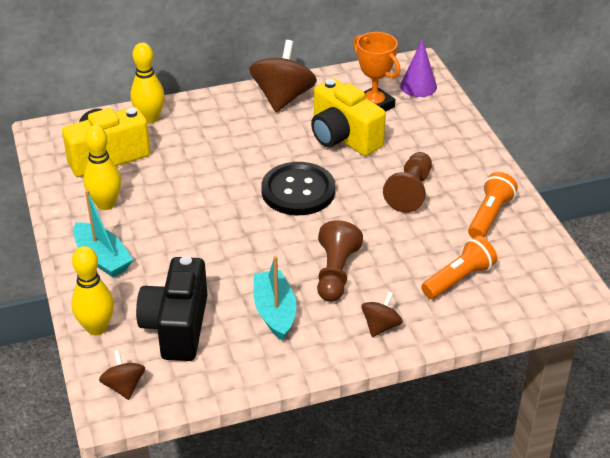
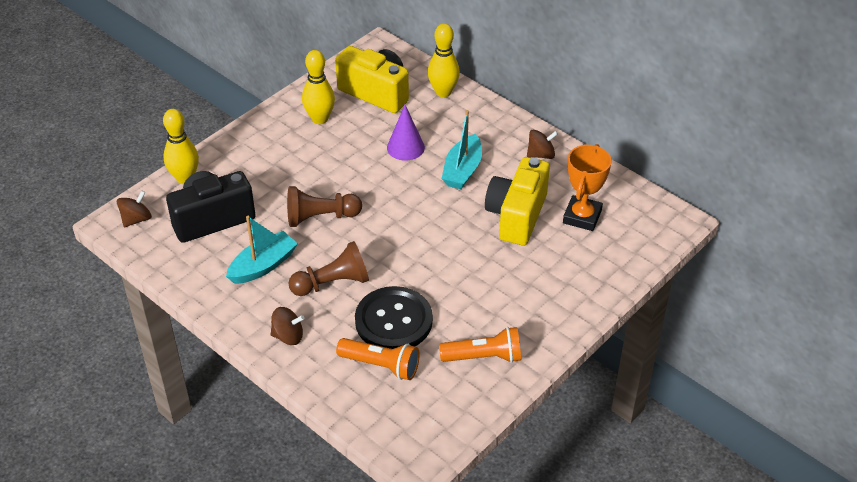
camera: 60 degrees right, 5 degrees up
turquoise boat [73,190,133,277] -> turquoise boat moved to [442,110,482,189]
brown spinning top [249,40,317,112] -> brown spinning top [527,130,558,159], size x0.52
black button [261,162,335,215] -> black button moved to [355,286,433,349]
brown pawn [383,152,432,213] -> brown pawn moved to [287,186,362,227]
purple cone [400,39,437,97] -> purple cone moved to [387,105,425,161]

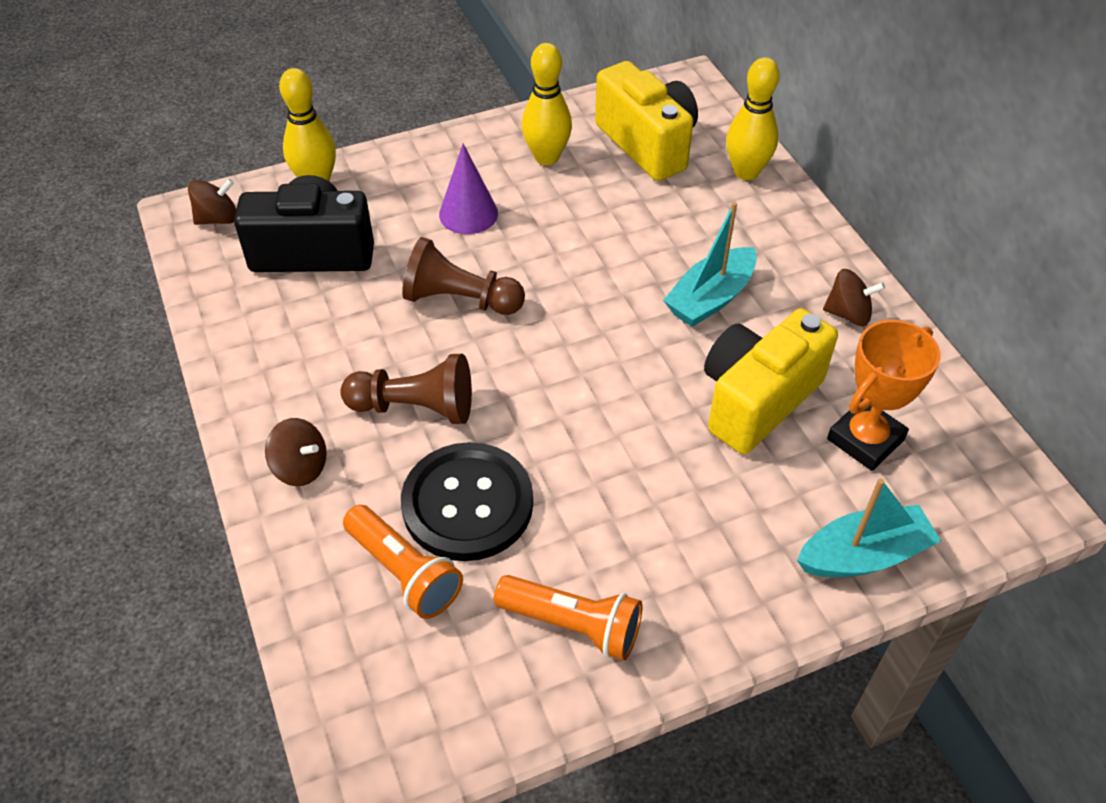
camera: 25 degrees right, 5 degrees up
turquoise boat [226,216,298,284] -> turquoise boat moved to [797,478,941,577]
purple cone [387,105,425,161] -> purple cone moved to [439,144,498,234]

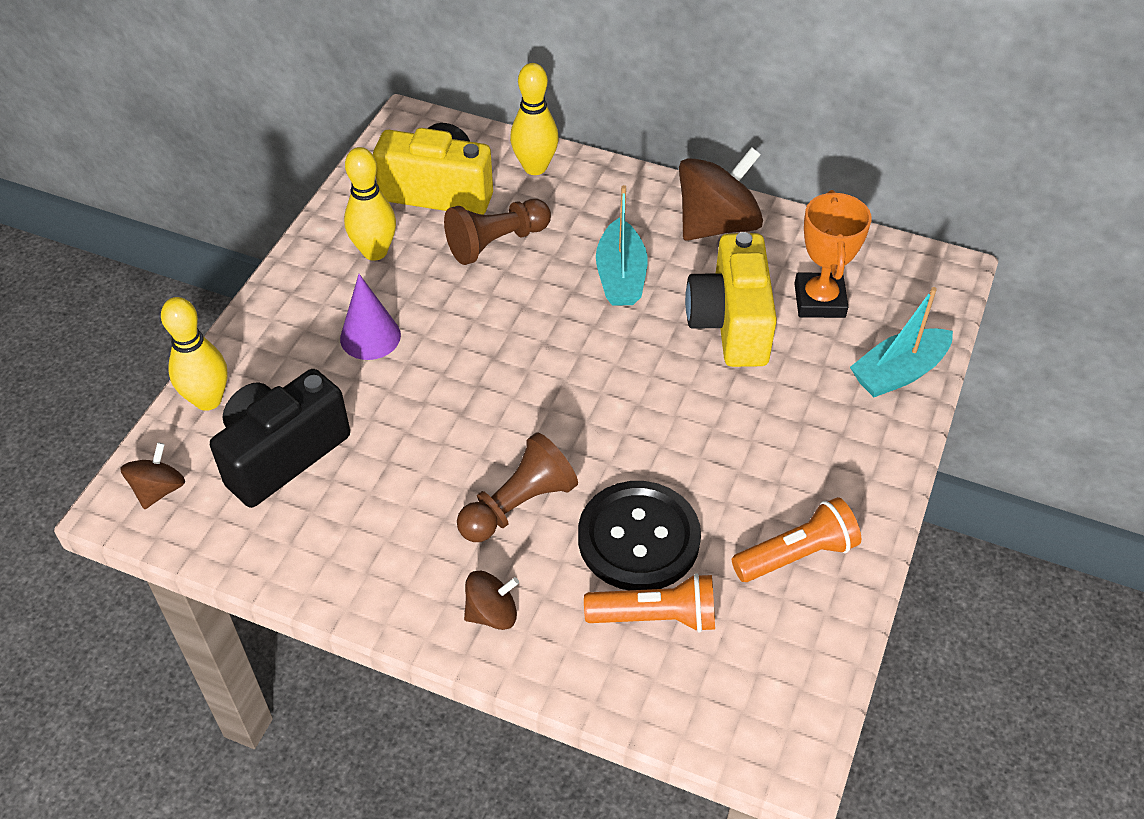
camera: 45 degrees left, 0 degrees up
brown pawn [402,237,525,315] -> brown pawn moved to [444,199,551,265]
turquoise boat [797,478,941,577] -> turquoise boat turned 150 degrees counterclockwise [850,287,953,397]
brown spinning top [823,269,885,326] -> brown spinning top [679,147,763,241], size x1.92

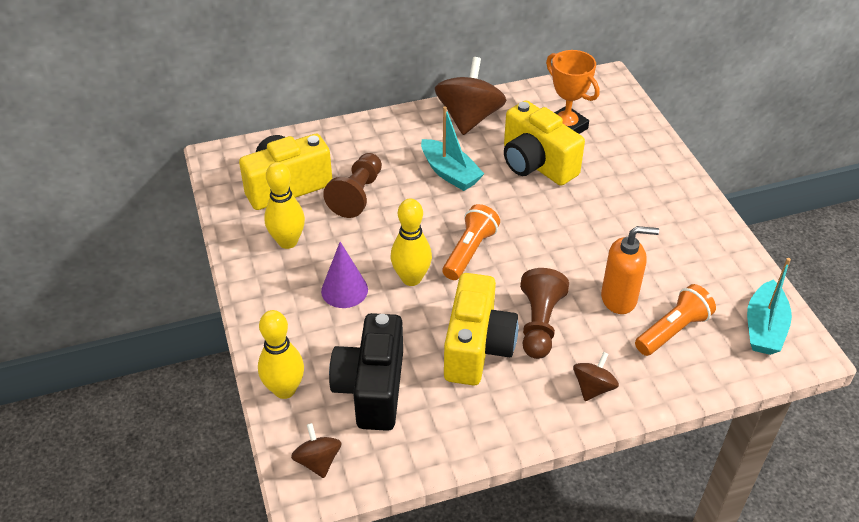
camera: 40 degrees left, 5 degrees down
yellow bowling pin [510,63,559,175] -> yellow bowling pin moved to [391,199,432,286]
black button [578,481,701,590] -> orange soap dispenser [601,226,659,314]
orange flashlight [732,497,861,582] -> orange flashlight moved to [443,204,500,280]
turquoise boat [850,287,953,397] -> turquoise boat moved to [747,258,792,355]
none -> yellow camera [444,273,519,386]

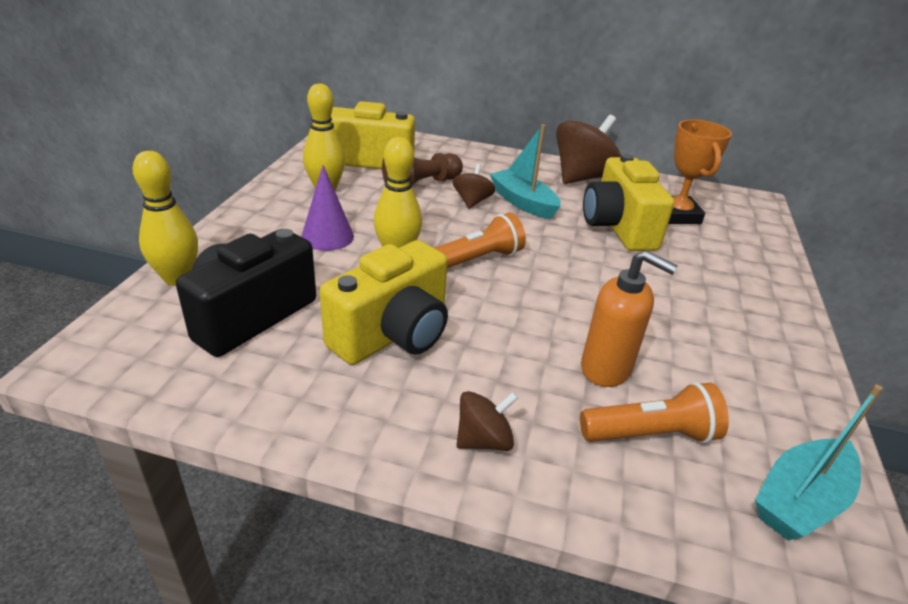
camera: 30 degrees right, 10 degrees down
brown spinning top [291,423,341,478] -> brown spinning top moved to [453,164,496,209]
turquoise boat [421,106,484,191] -> turquoise boat turned 150 degrees clockwise [490,124,561,219]
brown pawn [520,268,569,359] -> none

